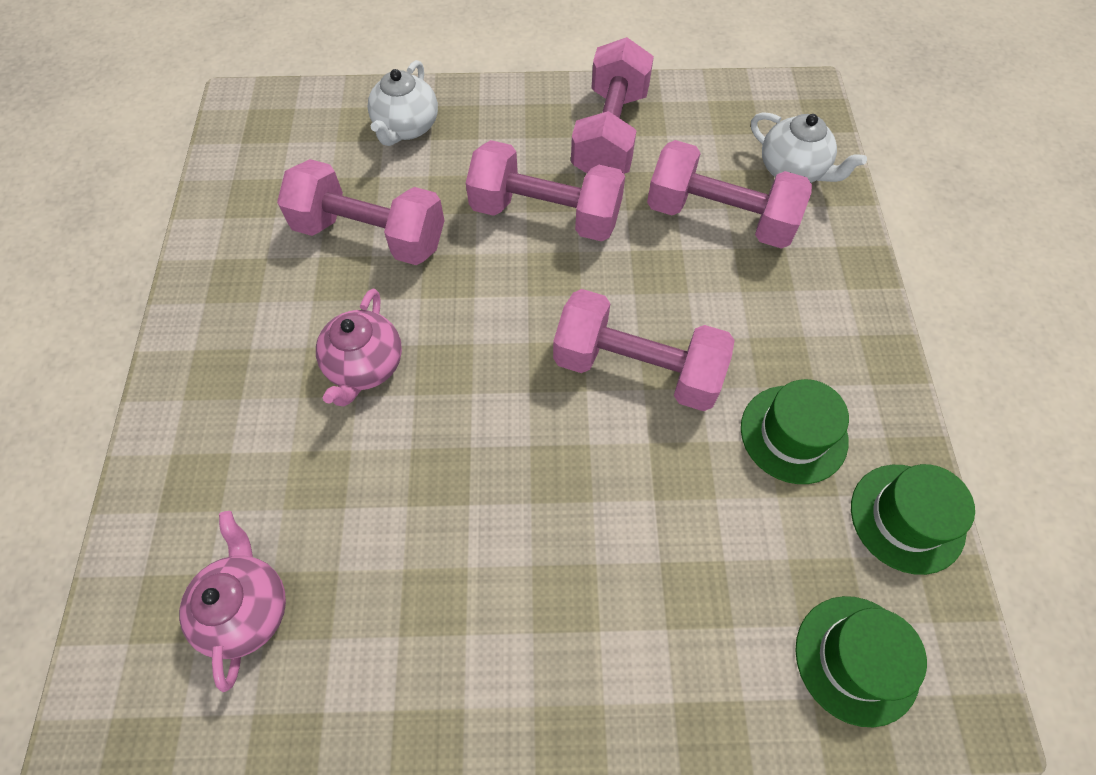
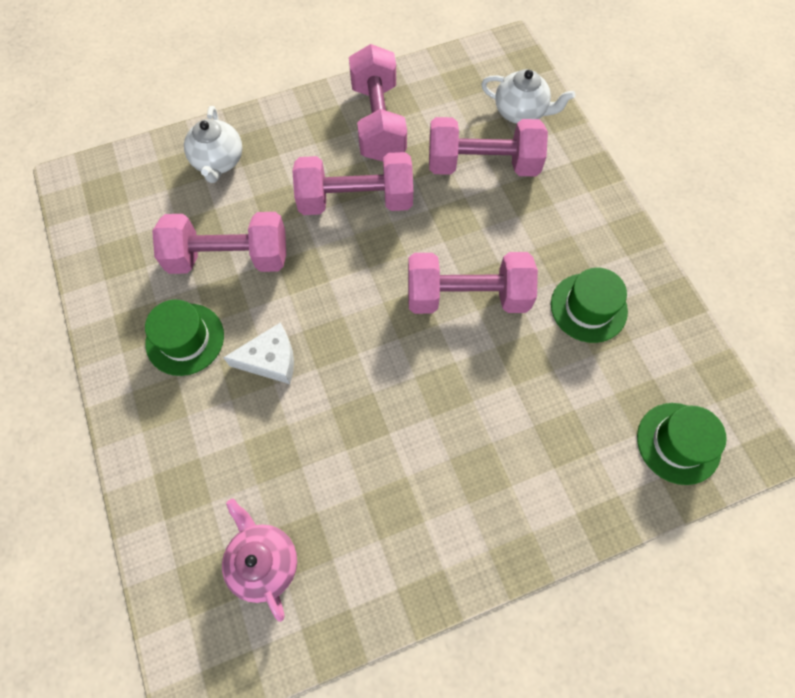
camera: 20 degrees left, 5 degrees up
pink teapot [316,289,402,406] -> white cheese [223,322,294,384]
green hat [851,464,975,575] -> green hat moved to [145,300,224,376]

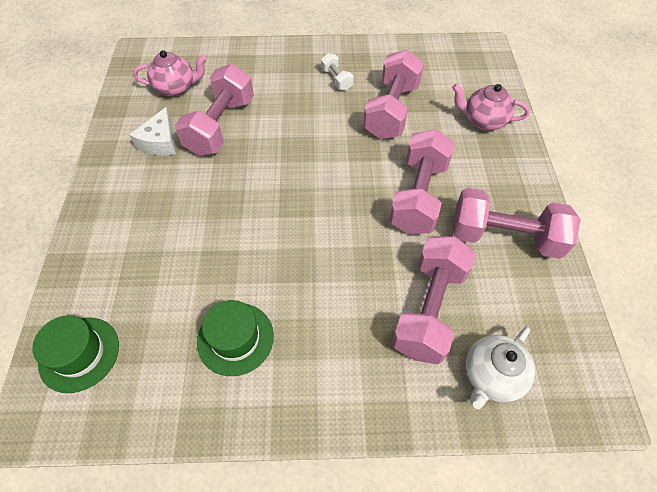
camera: 110 degrees right, 10 degrees down
green hat [145,300,224,376] -> white dumbbell [321,53,354,91]
white teapot [184,106,242,183] -> pink teapot [452,84,530,130]
white cheese [223,322,294,384] -> white cheese moved to [129,107,176,155]
pink dumbbell [408,252,538,314] -> pink dumbbell moved to [175,64,254,156]

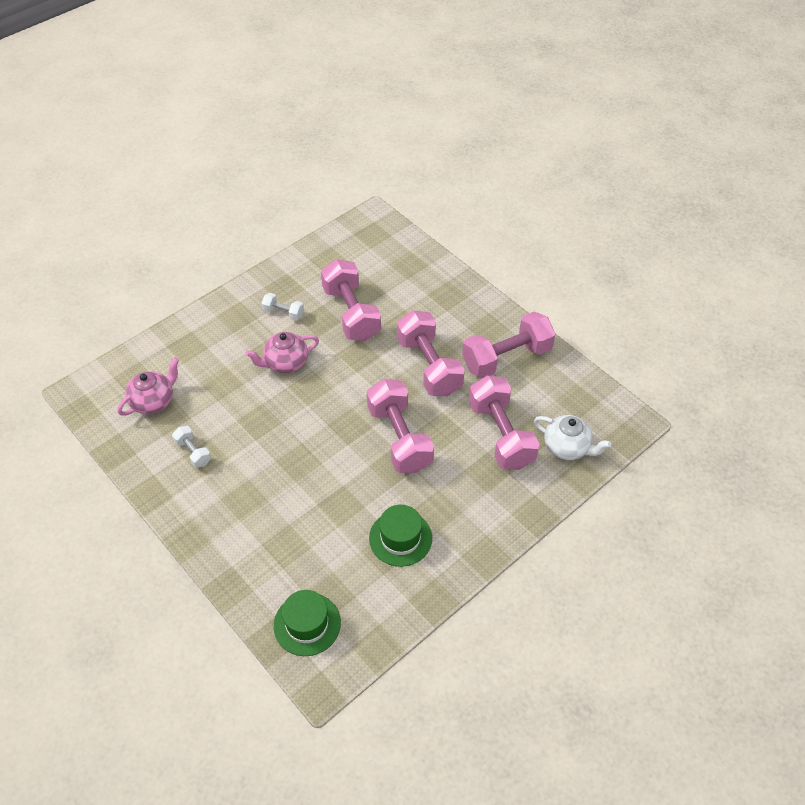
camera: 40 degrees left, 5 degrees down
white cheese [129,107,176,155] -> white dumbbell [172,426,211,468]
pink dumbbell [175,64,254,156] -> pink dumbbell moved to [367,379,434,473]
pink teapot [452,84,530,130] -> pink teapot moved to [245,332,319,373]
white teapot [466,327,535,409] -> white teapot turned 60 degrees counterclockwise [534,415,611,460]

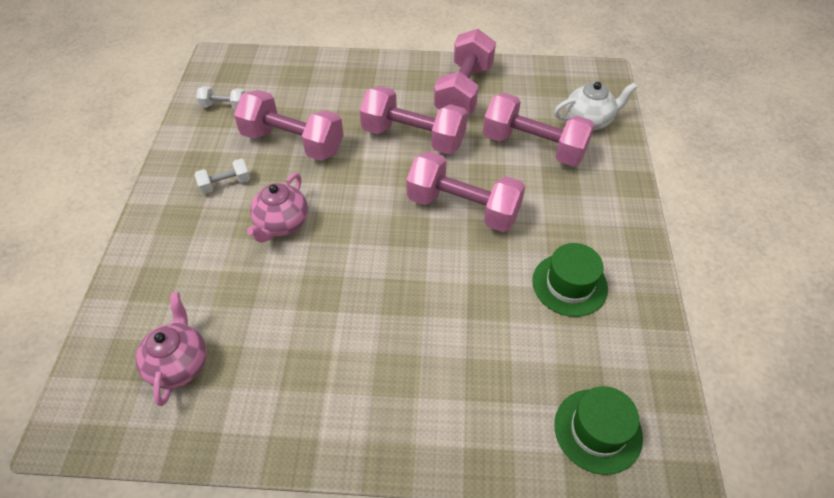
camera: 45 degrees left, 0 degrees up
white dumbbell [172,426,211,468] -> white dumbbell moved to [196,86,245,110]

